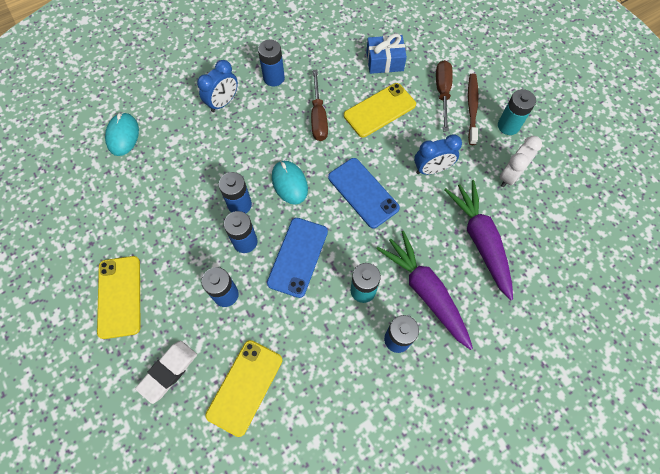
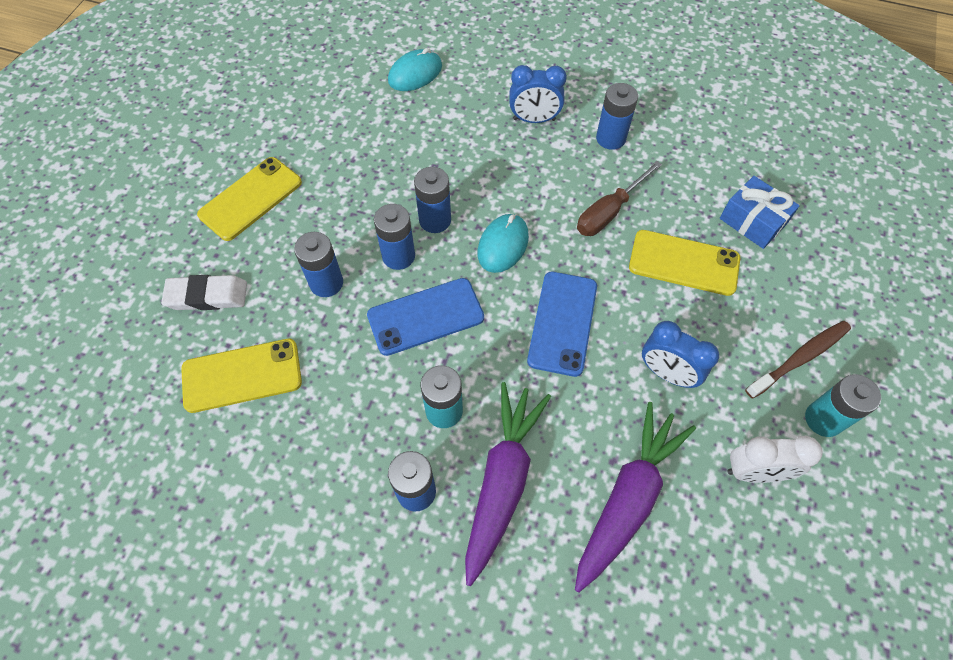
camera: 50 degrees right, 5 degrees down
brown screwdriver [436,60,453,132] -> none

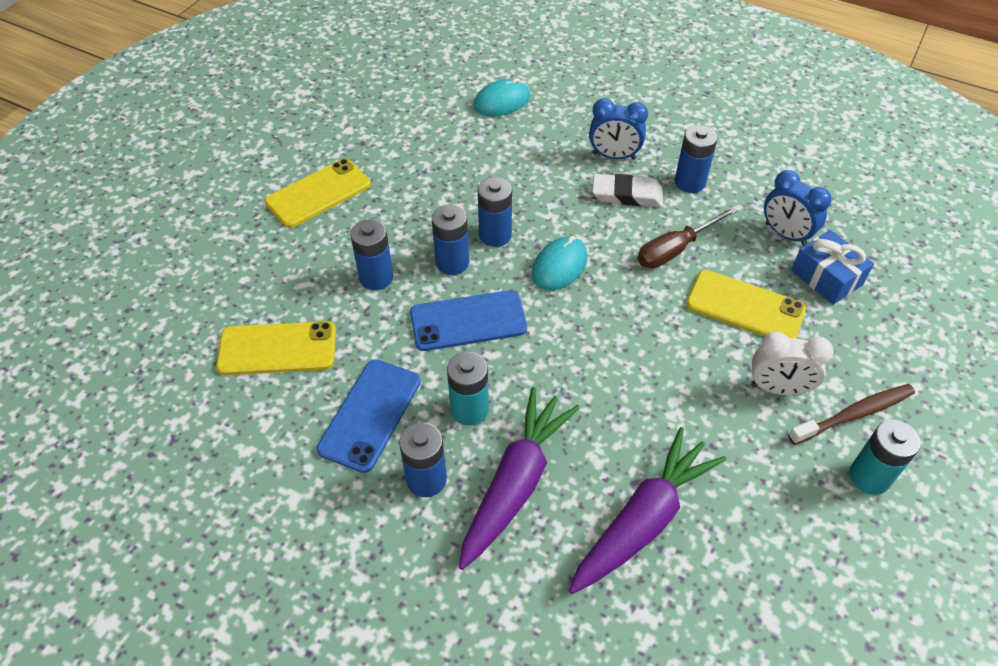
camera: 10 degrees right, 10 degrees down
white eraser [161,275,247,310] -> white eraser moved to [592,174,663,207]
blue phone [527,272,597,377] -> blue phone moved to [316,359,421,473]
blue clock [642,321,719,388] -> blue clock moved to [764,170,832,246]
white clock [728,436,823,483] -> white clock moved to [751,332,834,395]

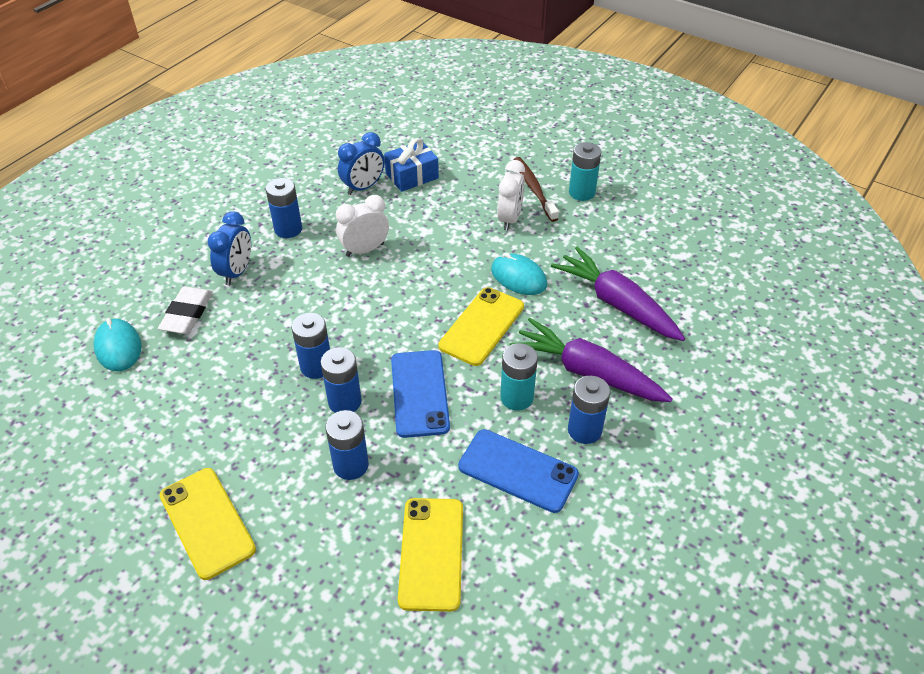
camera: 85 degrees left, 5 degrees down
turquoise mouse [531,236,588,290] -> turquoise mouse moved to [491,253,547,295]
white eraser [592,174,663,207] -> white eraser moved to [158,286,213,334]
brown screwdriver [638,207,737,268] -> white clock [336,195,389,257]
yellow phone [686,270,806,338] -> yellow phone moved to [438,287,524,366]

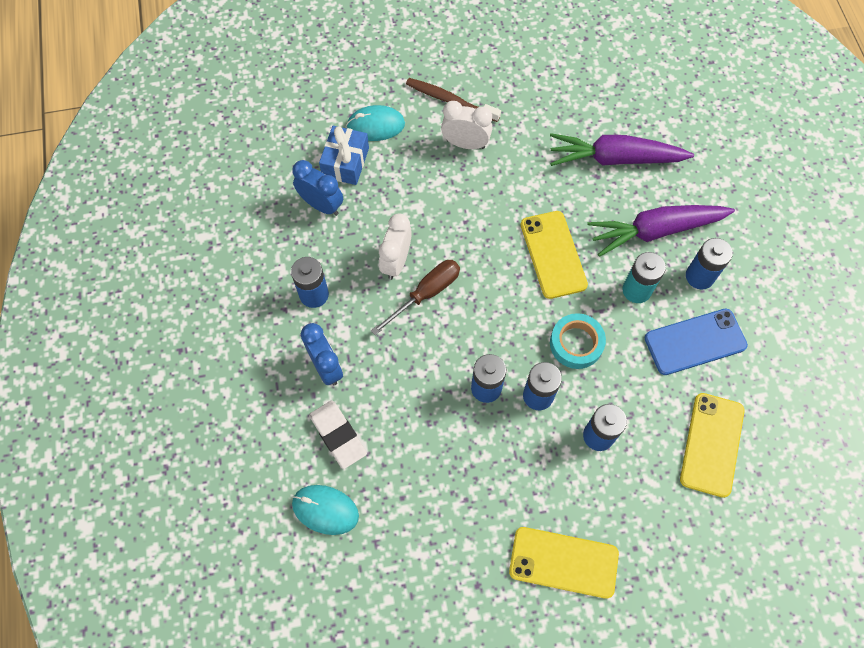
camera: 45 degrees left, 20 degrees up
blue clock [338,132,385,195] -> blue clock turned 60 degrees counterclockwise [292,160,343,216]
blue phone [391,350,450,438] -> turquoise tape [550,313,606,369]
yellow phone [398,498,463,612] -> yellow phone turned 60 degrees clockwise [680,393,745,498]
turquoise mouse [491,253,547,295] -> turquoise mouse moved to [346,105,405,141]
white clock [497,160,525,230] -> white clock turned 45 degrees counterclockwise [441,101,492,149]
turquoise battery [569,142,601,201] -> none
none -> brown screwdriver [371,260,460,335]

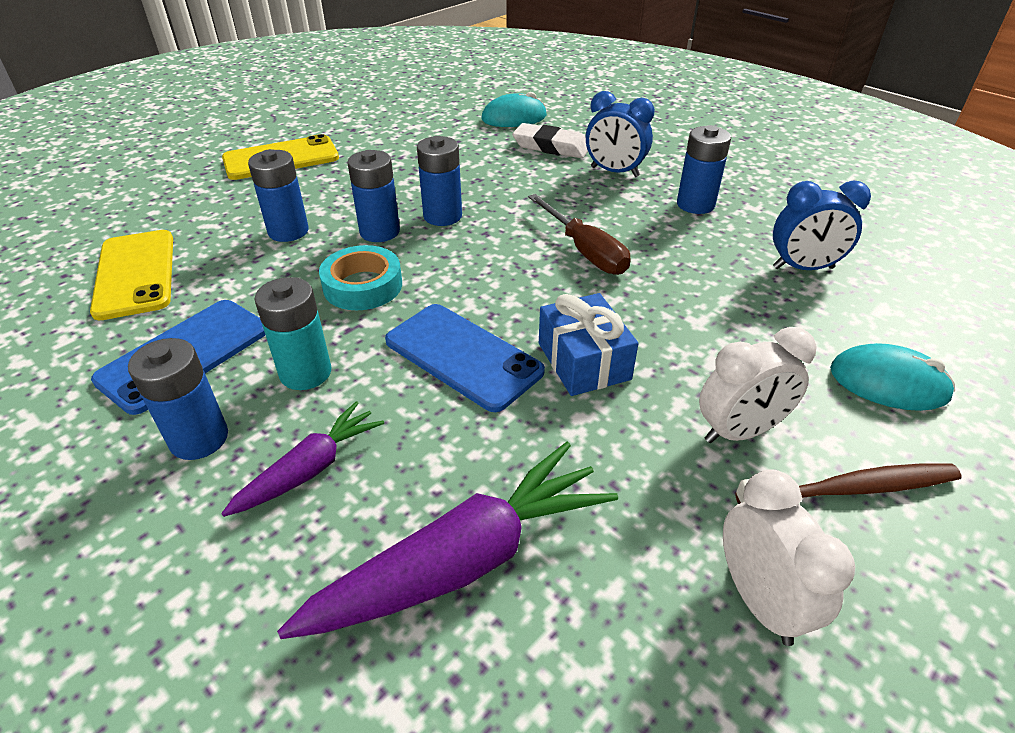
camera: 145 degrees right, 25 degrees down
blue gift [319,126,369,185] -> blue gift moved to [539,293,638,396]
turquoise mouse [346,105,405,141] -> turquoise mouse turned 60 degrees clockwise [830,343,955,411]
brown screwdriver [371,260,460,335] -> brown screwdriver turned 45 degrees counterclockwise [528,194,631,275]
white clock [379,214,412,280] -> white clock moved to [723,469,855,646]
yellow phone [521,211,588,299] -> blue phone [385,304,545,412]
purple carrot [587,205,735,257] -> purple carrot [221,401,384,517], size x0.57

